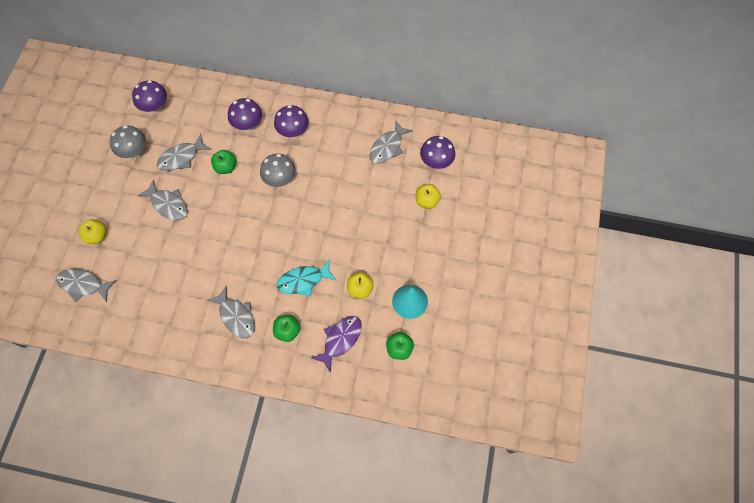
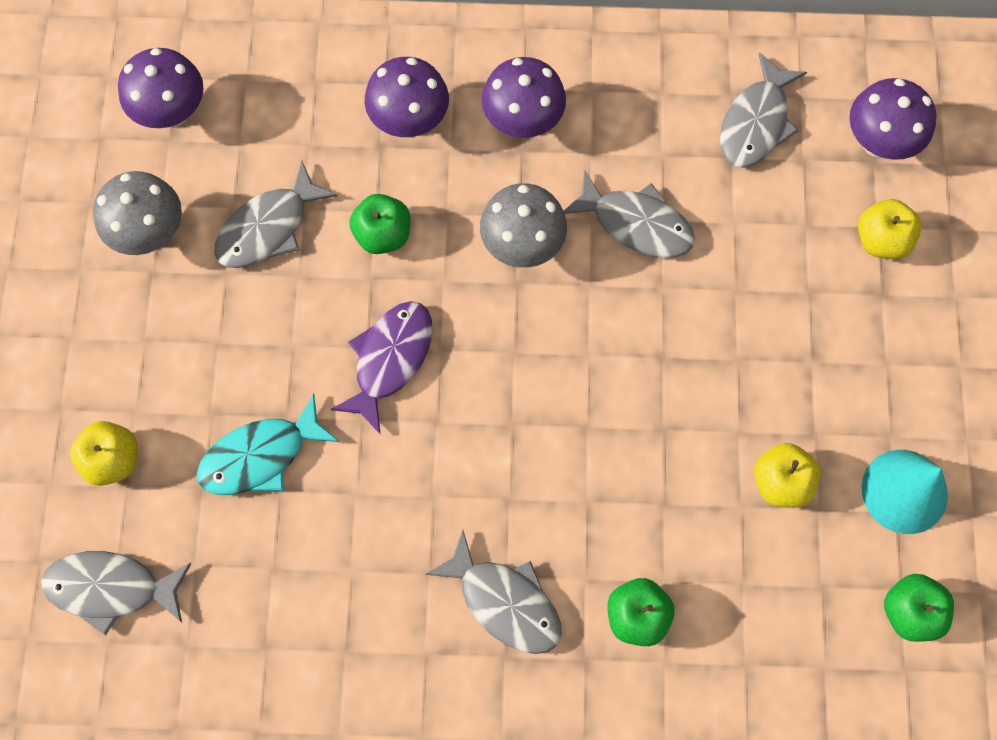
camera: 10 degrees left, 5 degrees up
grey fish [137,180,188,221] -> grey fish moved to [563,170,695,258]
turquoise fish [277,259,336,296] -> turquoise fish moved to [197,393,339,495]
purple fish [311,316,362,373] -> purple fish moved to [330,301,432,435]

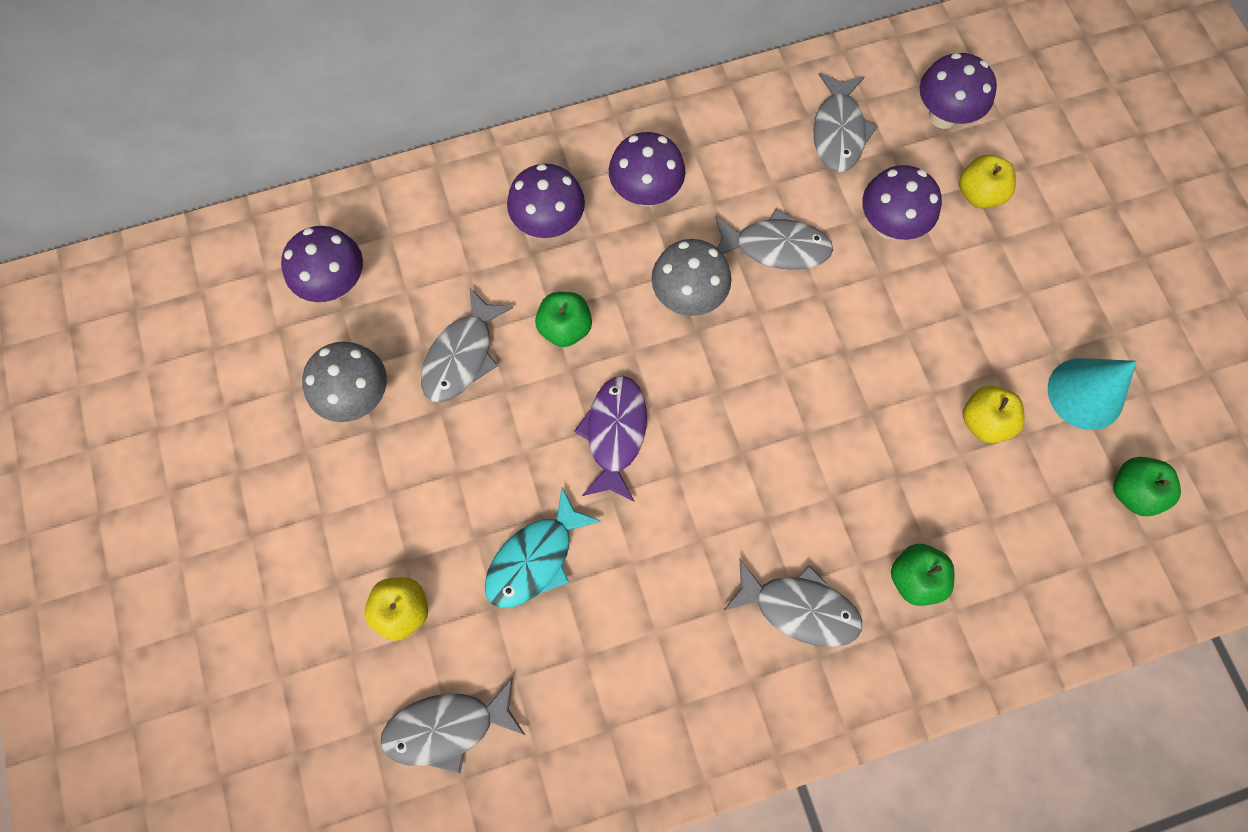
camera: 20 degrees left, 0 degrees up
none -> purple mushroom [862,165,942,240]

